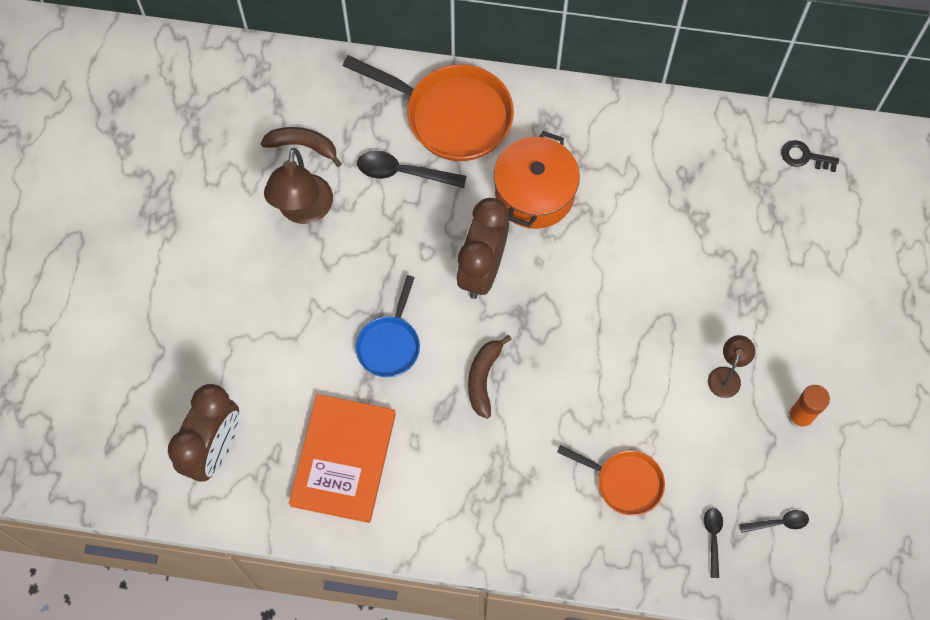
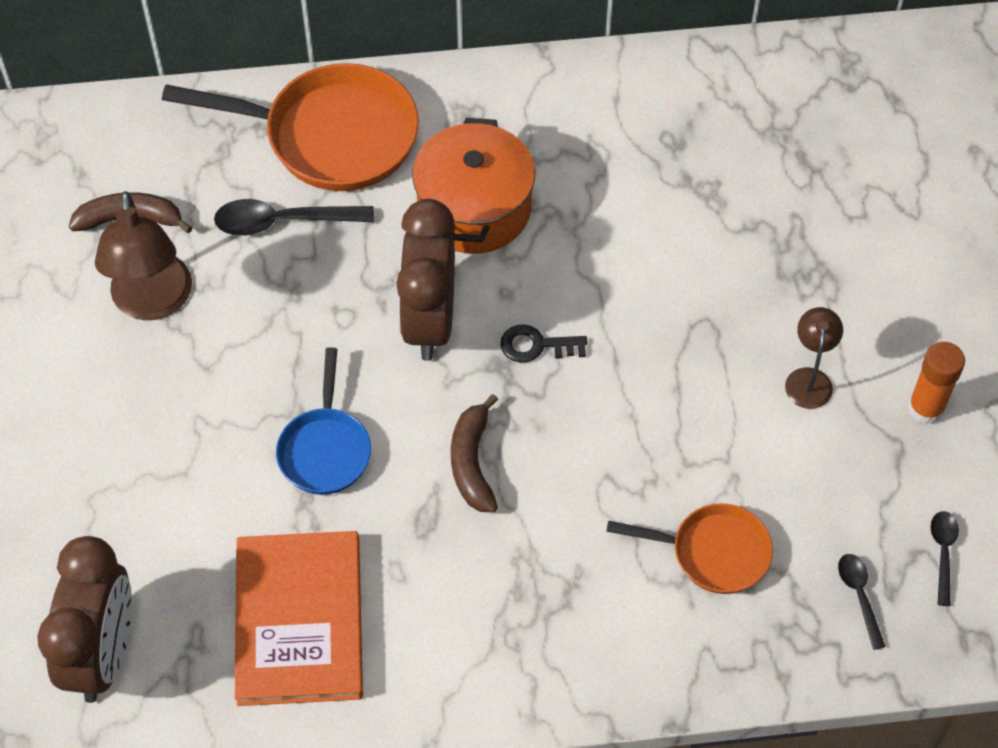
camera: 15 degrees left, 10 degrees down
black spoon [739,510,809,533] -> black spoon turned 60 degrees counterclockwise [931,511,959,606]
black key [781,140,839,172] -> black key moved to [500,324,587,363]

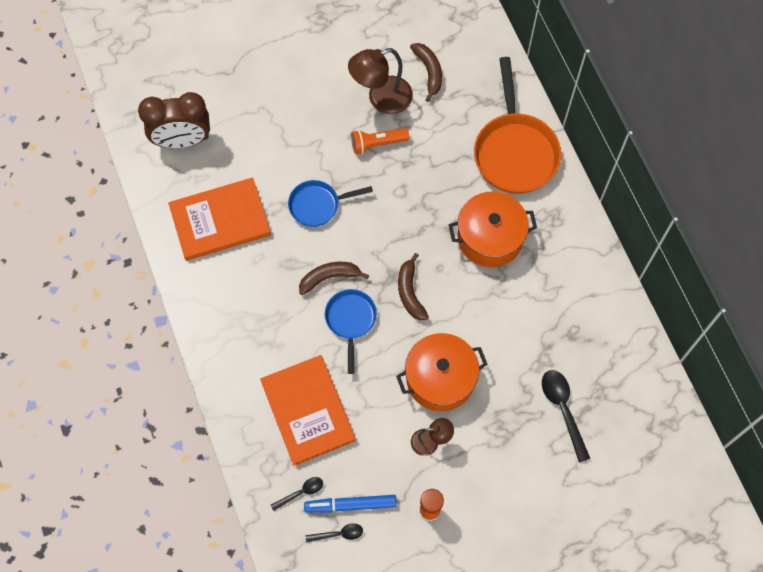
camera: 75 degrees right, 10 degrees up
black spoon [214,199,374,236] -> black spoon moved to [542,370,590,463]
brown clock [396,199,455,361] -> none
black key [500,324,587,363] -> brown banana [398,253,429,320]
orange pan [607,503,773,594] -> orange book [260,355,356,466]
none -> blue marker [304,495,397,513]
none -> blue pan [325,289,377,374]
none -> orange flashlight [351,128,409,154]
none -> orange pot [396,333,488,411]

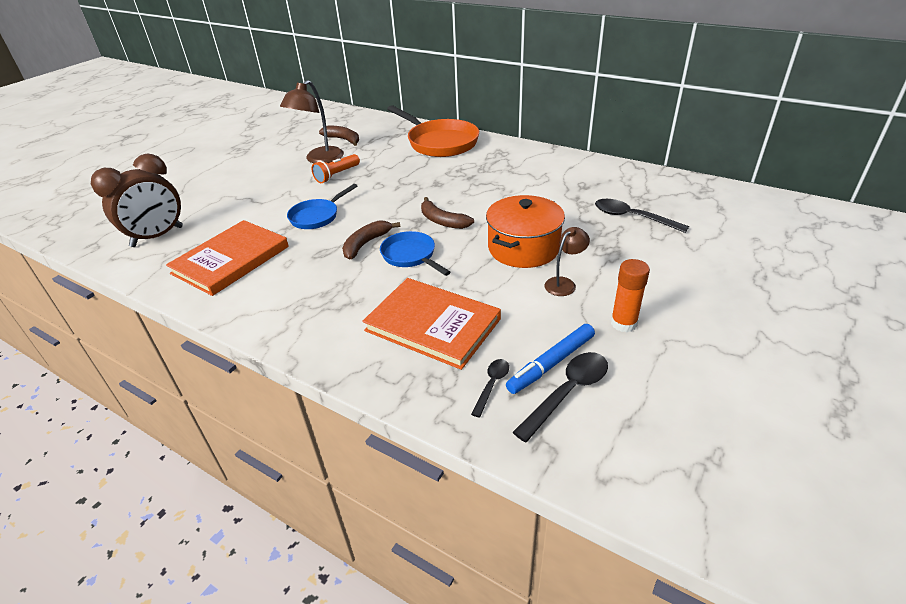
camera: 35 degrees left, 30 degrees down
black spoon [306,523,363,543] -> black spoon [513,352,608,442], size x1.73
orange pot [449,191,537,267] -> none

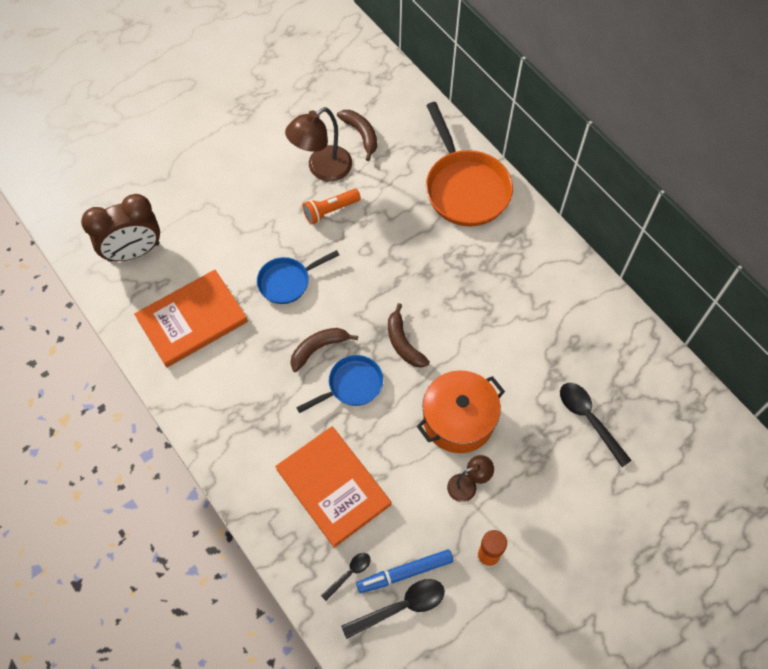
camera: 20 degrees right, 25 degrees up
blue pan [380,231,451,276] -> blue pan turned 75 degrees clockwise [296,355,383,413]

